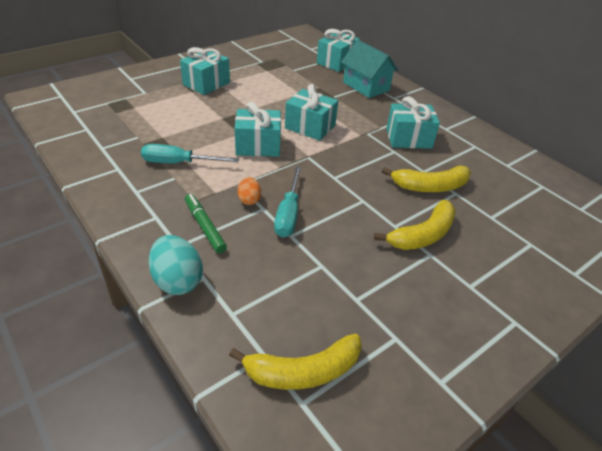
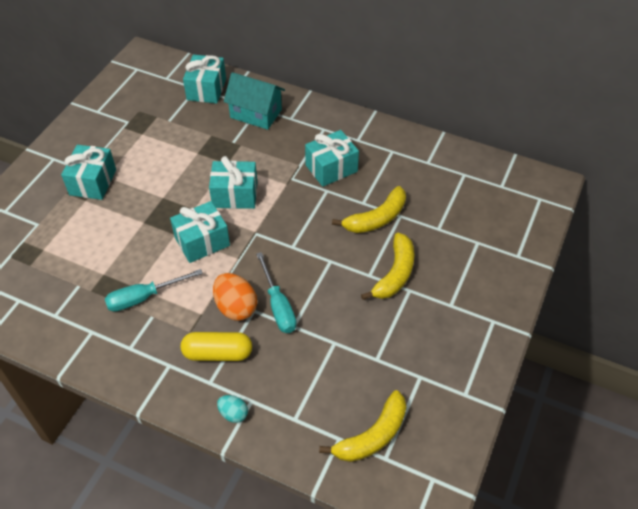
camera: 25 degrees left, 10 degrees up
turquoise egg [148,235,203,295] -> turquoise egg [217,395,248,423], size x0.57
green marker [185,194,227,253] -> yellow capsule [181,332,252,361]
orange egg [238,177,261,205] -> orange egg [213,273,257,321], size x1.75

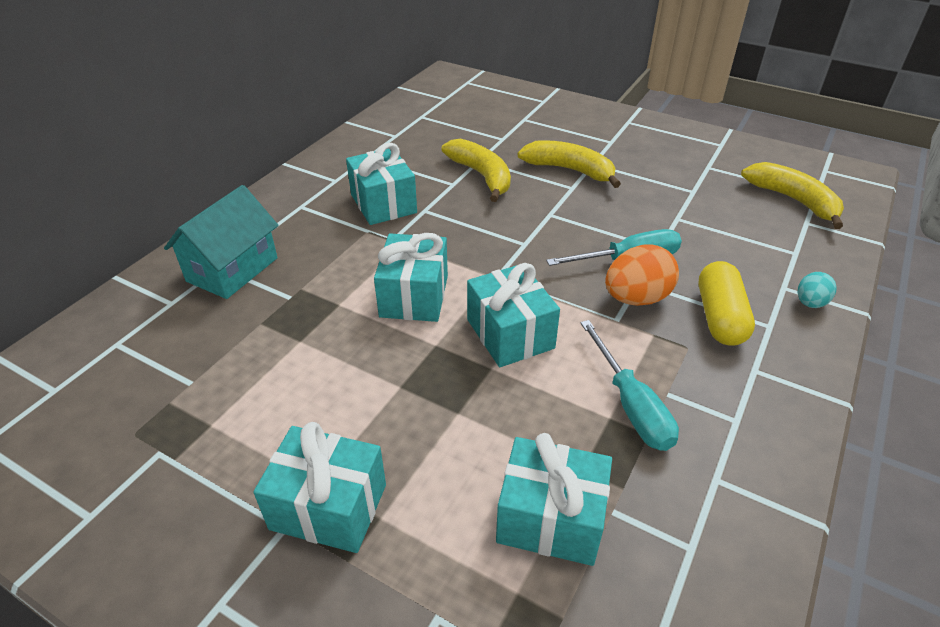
camera: 85 degrees left, 10 degrees down
turquoise gift [183,54,226,104] -> turquoise gift moved to [496,433,612,566]

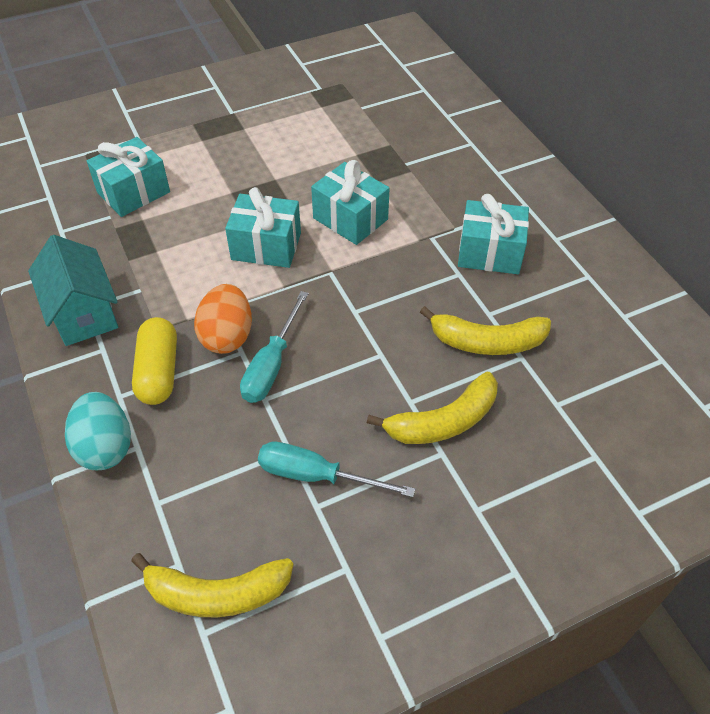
camera: 125 degrees right, 10 degrees up
turquoise house [164,185,279,299] -> turquoise house moved to [28,235,118,346]
turquoise gift [253,422,386,553] -> none
turquoise screwdriver [580,320,679,451] -> turquoise screwdriver moved to [258,442,415,497]
yellow capsule [699,261,755,346] -> yellow capsule turned 45 degrees clockwise [132,317,177,405]
turquoise egg [798,272,836,308] -> turquoise egg [65,392,131,470], size x1.75

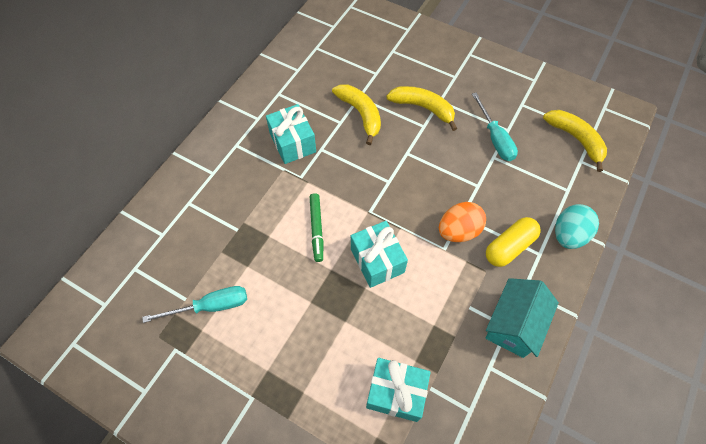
camera: 125 degrees left, 10 degrees up
turquoise screwdriver [240,291,309,403] -> turquoise screwdriver moved to [142,286,247,323]
turquoise gift [311,160,390,245] -> green marker [310,193,323,262]

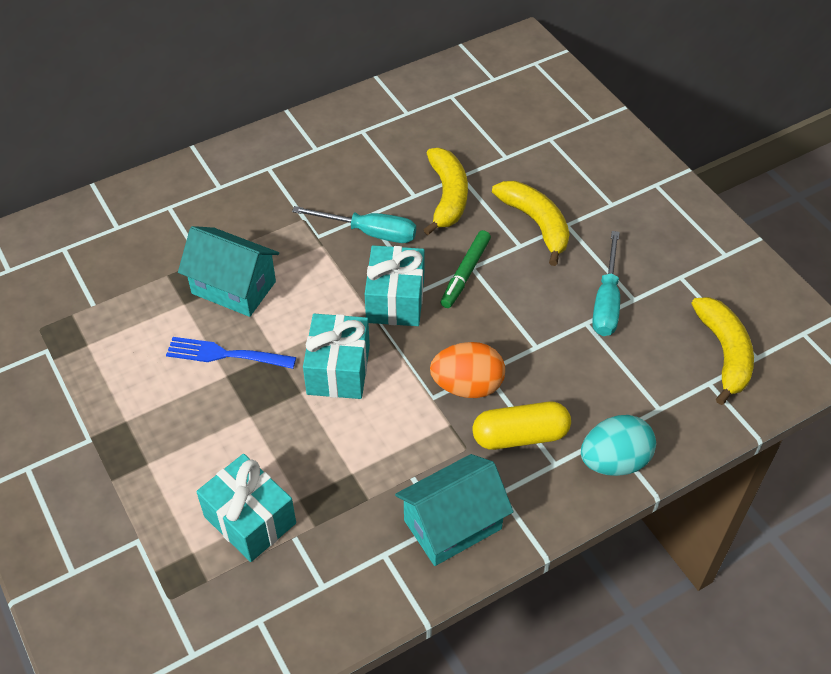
camera: 30 degrees right, 10 degrees down
turquoise screwdriver [142,286,247,323] -> turquoise screwdriver moved to [292,206,416,243]
turquoise gift [266,104,316,164] -> turquoise gift moved to [365,245,425,326]
green marker [310,193,323,262] -> green marker moved to [441,230,491,308]
none -> blue fork [166,337,296,369]
none -> turquoise house [178,226,279,317]

